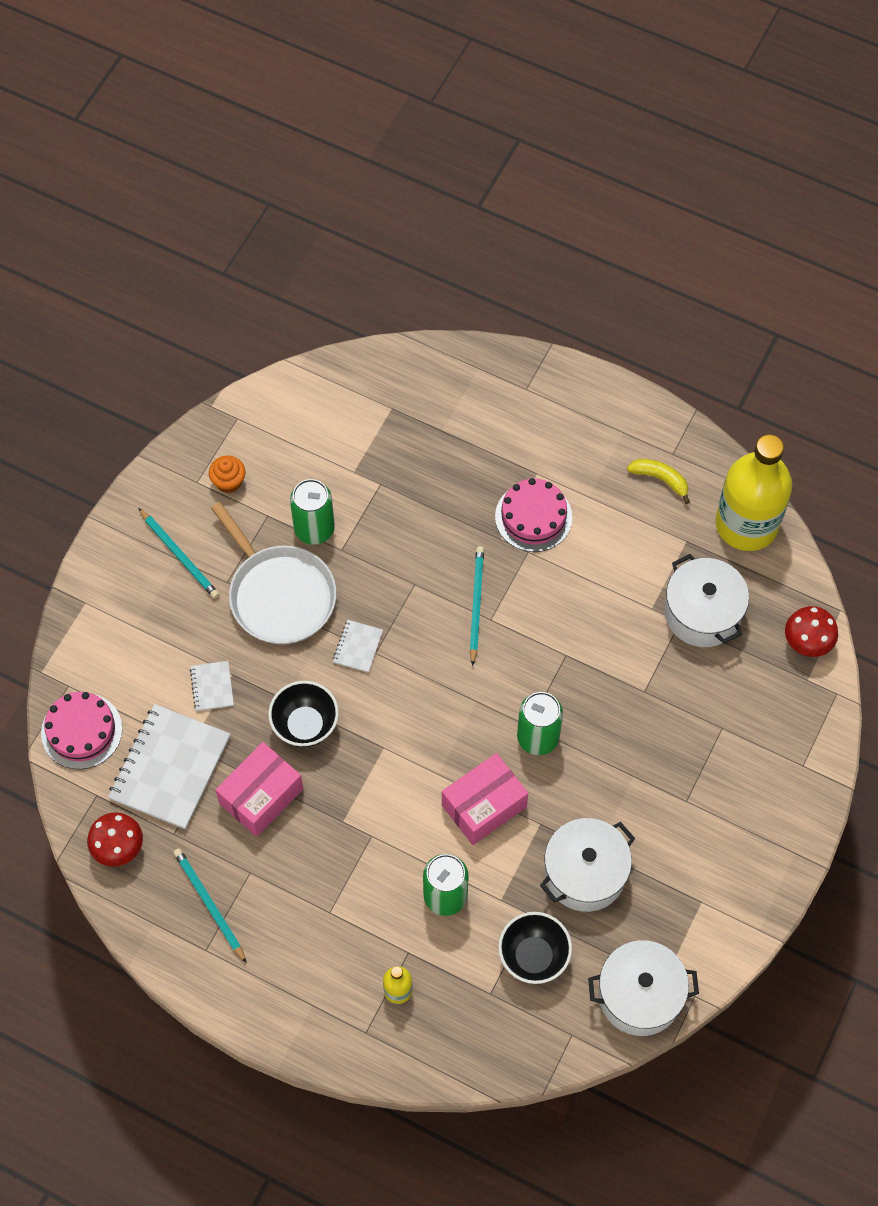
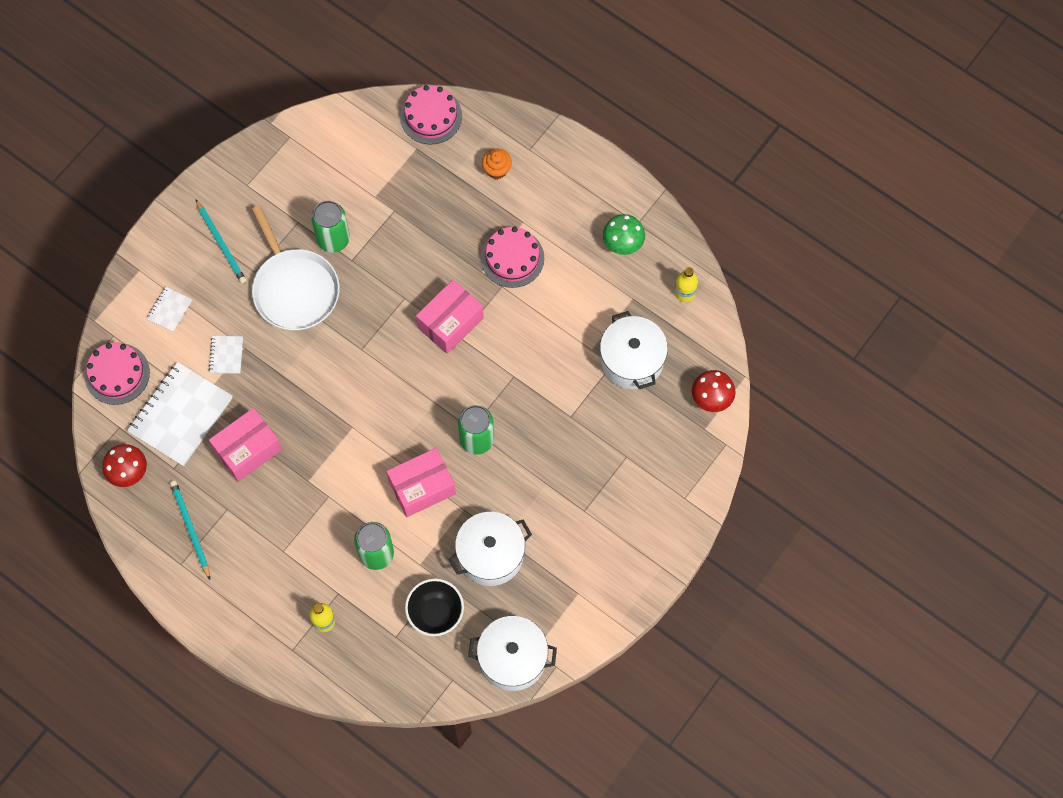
camera: 10 degrees right, 5 degrees up
orange cupcake [209,456,245,493] -> orange cupcake moved to [482,148,512,179]
black bowl [268,681,339,747] -> none
white notebook [333,620,383,673] -> white notebook moved to [146,287,192,332]
turquoise pencil [470,546,484,666] -> pink box [416,280,484,354]
yellow banana [627,459,690,504] -> green mushroom [603,214,645,255]
yellow bottle [715,434,792,551] -> yellow bottle [674,267,698,302], size x0.41
none -> pink cake [400,85,462,145]

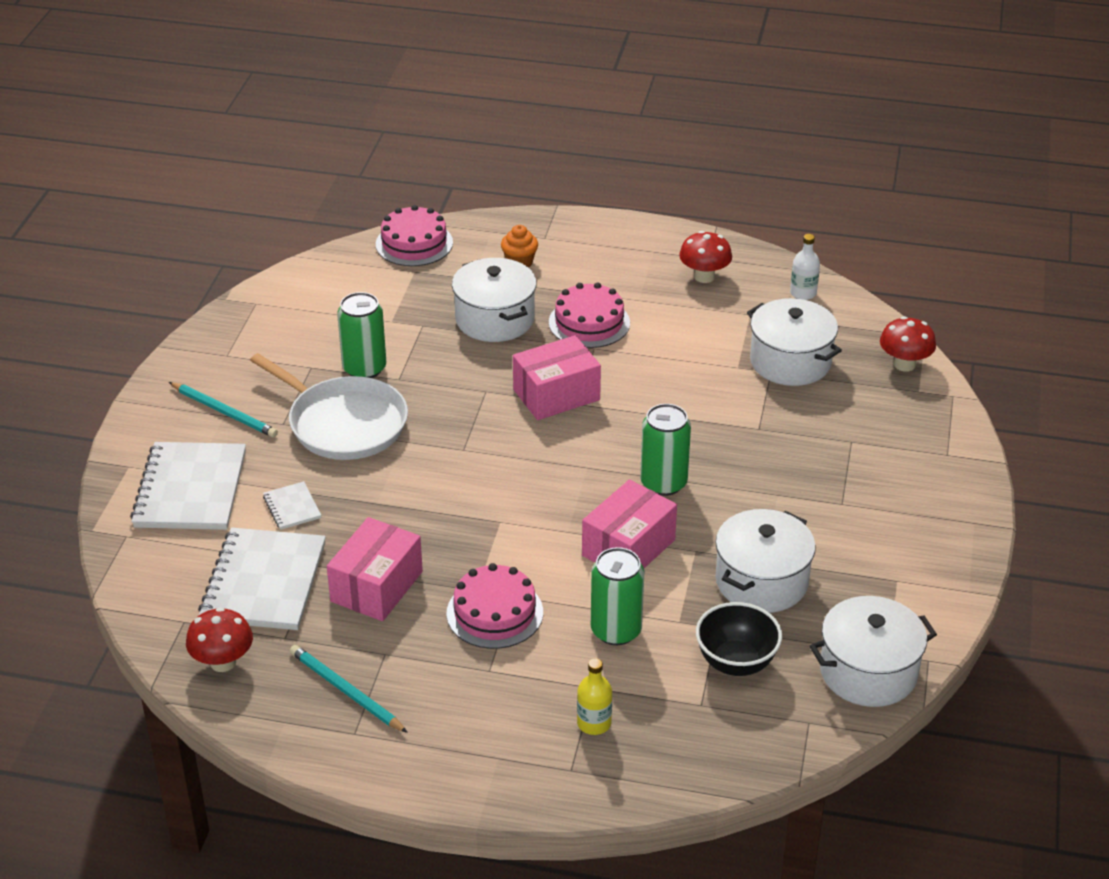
camera: 25 degrees left, 30 degrees down
pink cake [84,342,150,405] -> pink cake moved to [446,563,543,649]
white notebook [146,287,192,332] -> white notebook [130,442,246,530], size x2.19
pink box [416,280,484,354] -> pink box turned 45 degrees clockwise [513,335,601,420]
green mushroom [603,214,645,255] -> red mushroom [679,231,732,283]
yellow bottle [674,267,698,302] -> white bottle [790,234,820,300]
none -> white pot [452,258,537,342]

